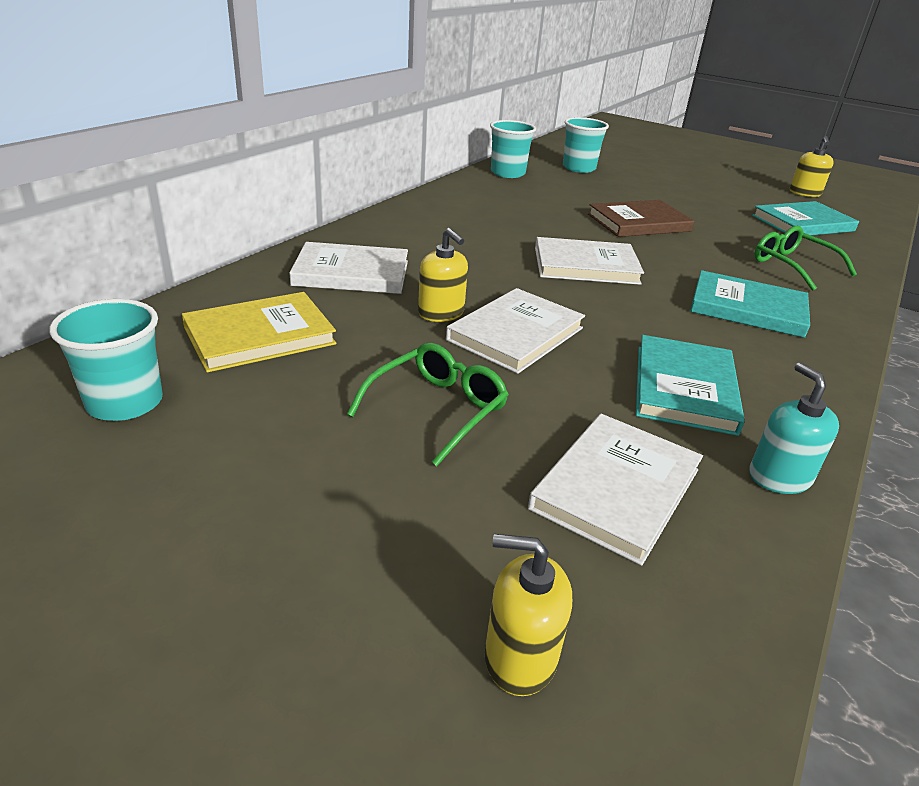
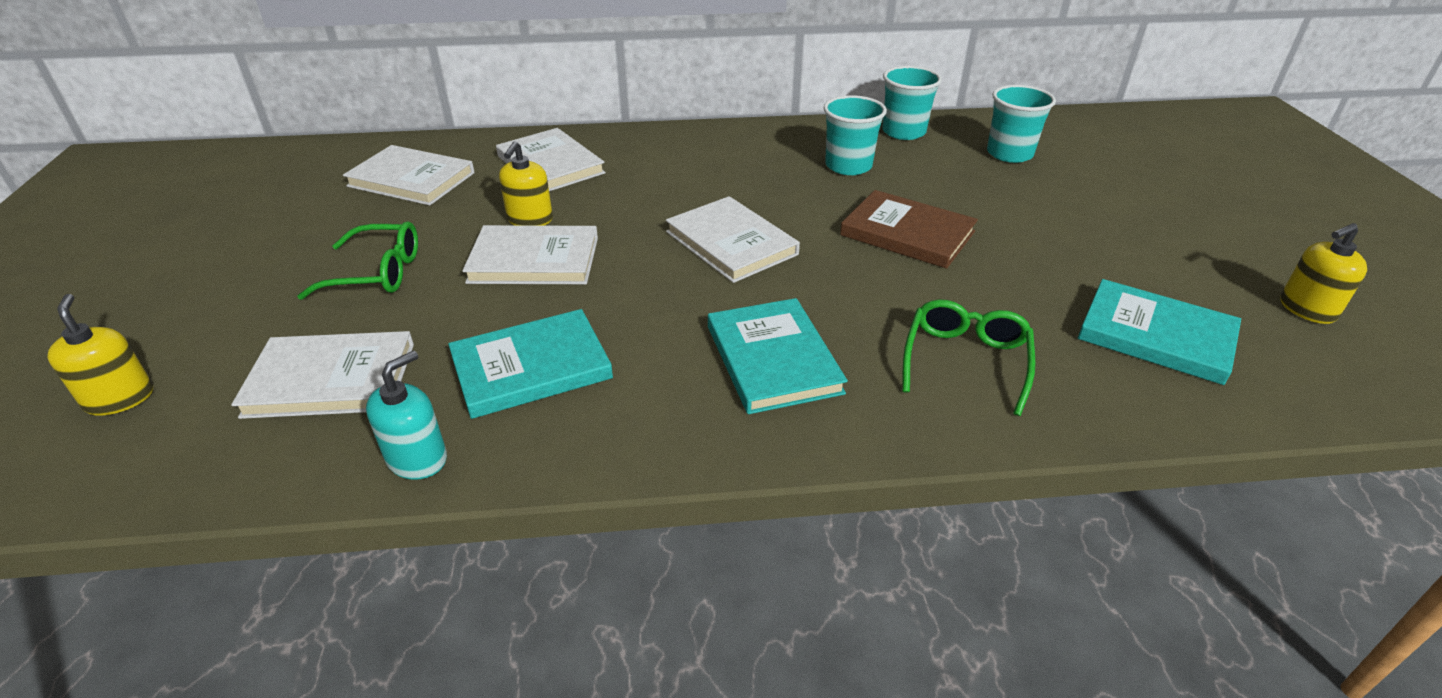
camera: 55 degrees right, 5 degrees up
turquoise cup [50,299,163,421] -> turquoise cup moved to [823,95,887,175]
yellow book [182,292,337,372] -> white book [343,145,475,205]

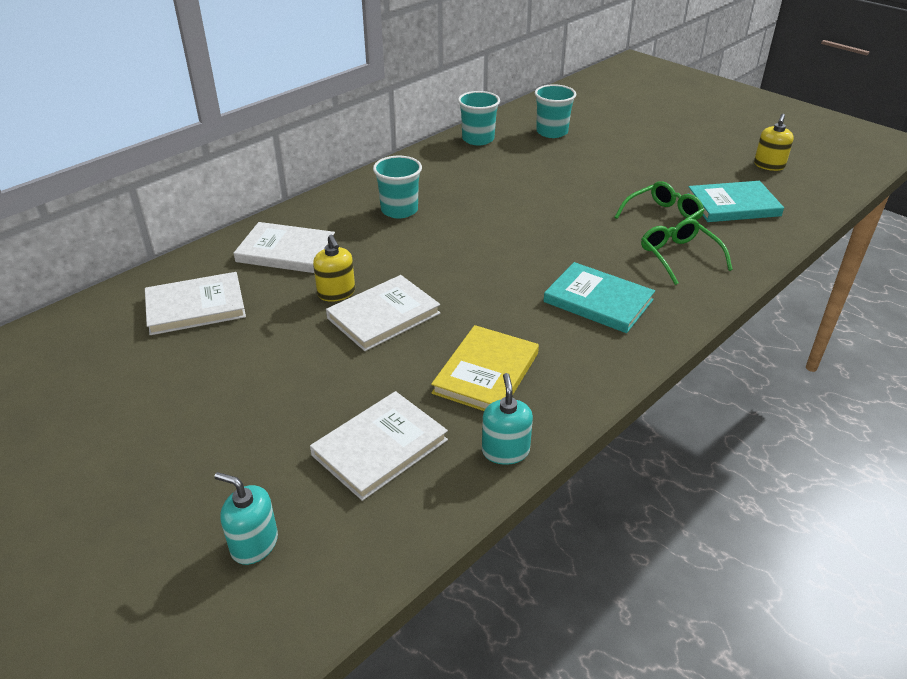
camera: 40 degrees left, 0 degrees up
yellow soap dispenser [48,294,153,416] -> turquoise soap dispenser [214,472,278,565]
green glasses [297,222,418,300] -> green glasses moved to [614,181,705,238]
turquoise book [448,309,613,419] -> yellow book [431,325,539,411]
white book [666,196,800,283] -> none
turquoise cup [823,95,887,175] -> turquoise cup moved to [373,156,422,218]
brown book [840,190,978,269] -> none

